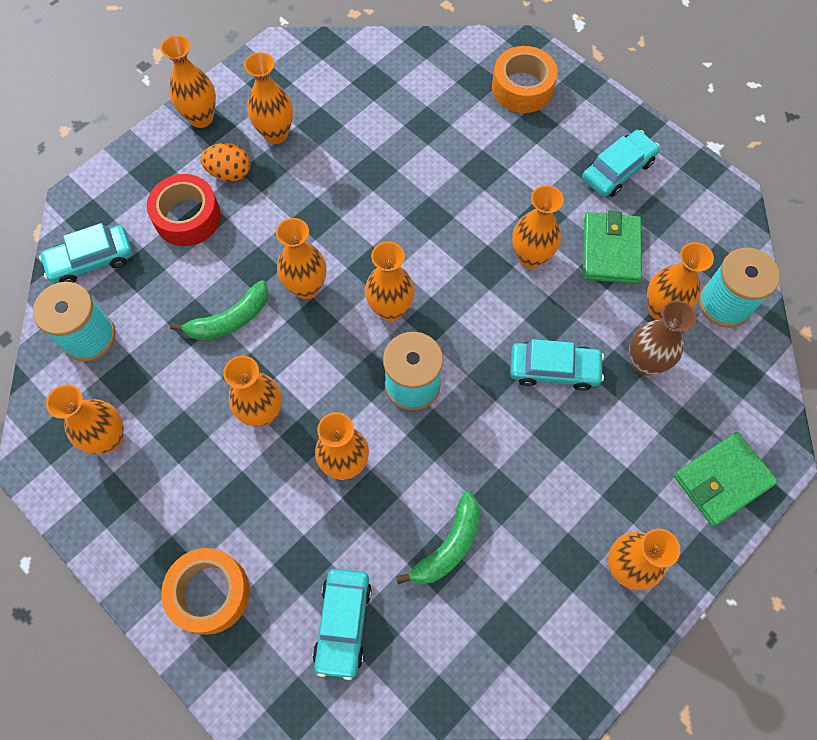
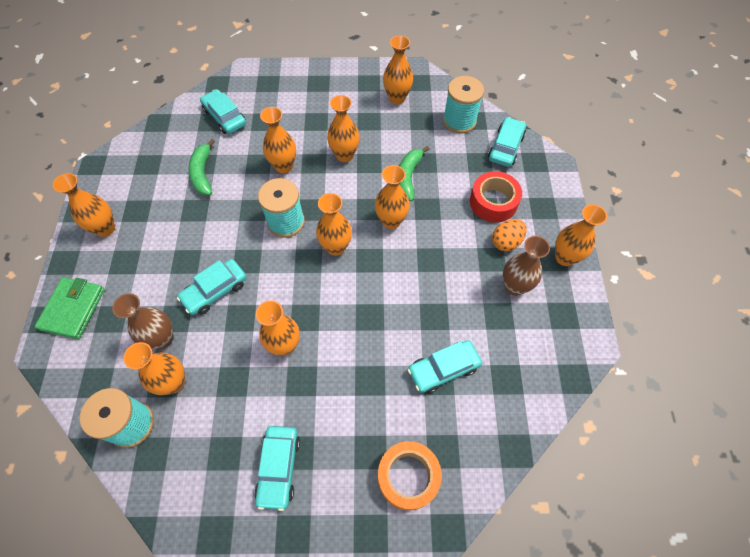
camera: 135 degrees right, 5 degrees down
orange tape [161,548,250,635] -> none
orange vase [244,52,293,144] -> brown vase [503,236,550,296]
green wallet [583,210,642,284] -> none
none -> turquoise car [408,340,482,393]

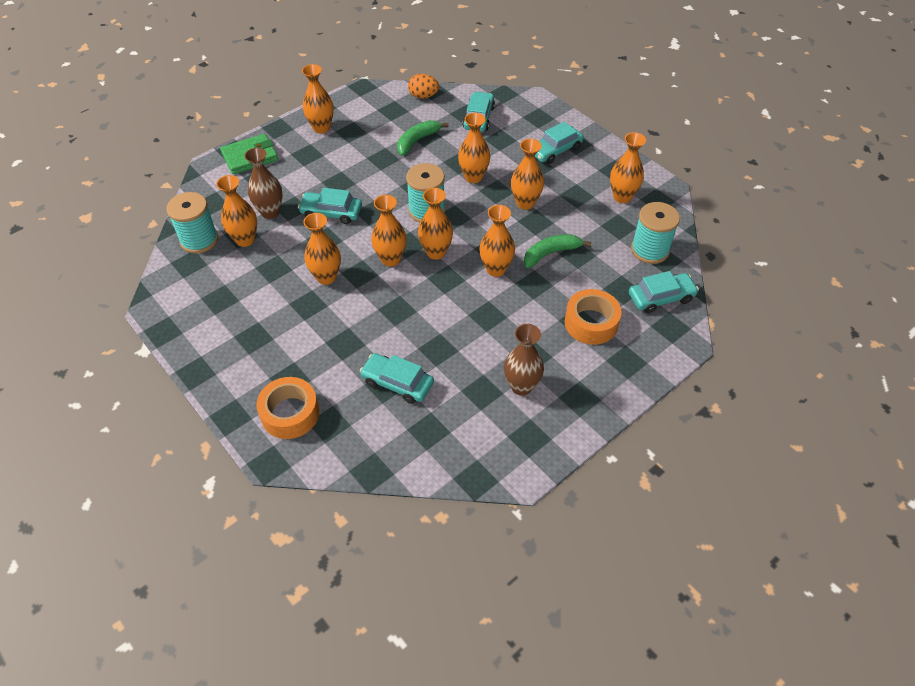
camera: 50 degrees right, 10 degrees down
turquoise car [254,426,300,511] -> turquoise car moved to [535,122,584,164]
red tape [470,171,522,223] -> orange tape [565,289,622,345]
orange egg [492,219,527,251] -> orange egg moved to [408,74,439,98]
orange vase [555,204,607,266] -> orange vase moved to [371,195,407,267]

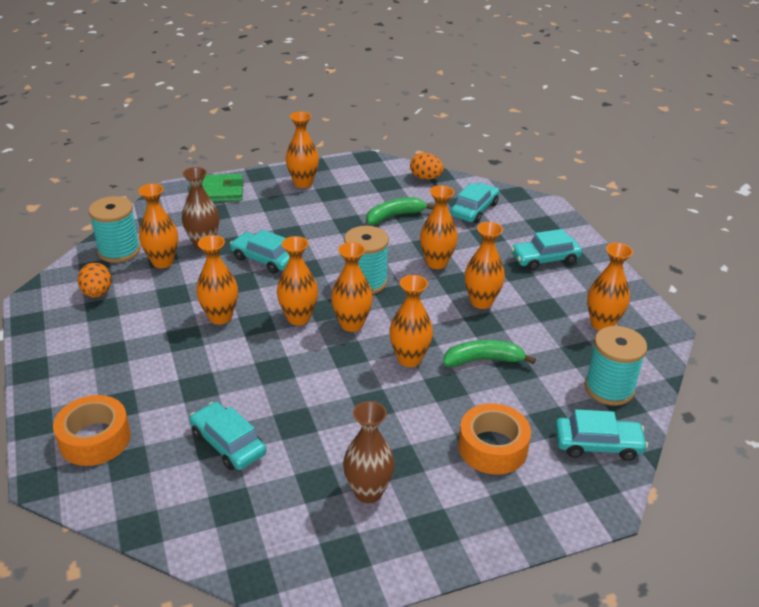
camera: 20 degrees right, 15 degrees down
none -> orange egg [78,263,111,298]

